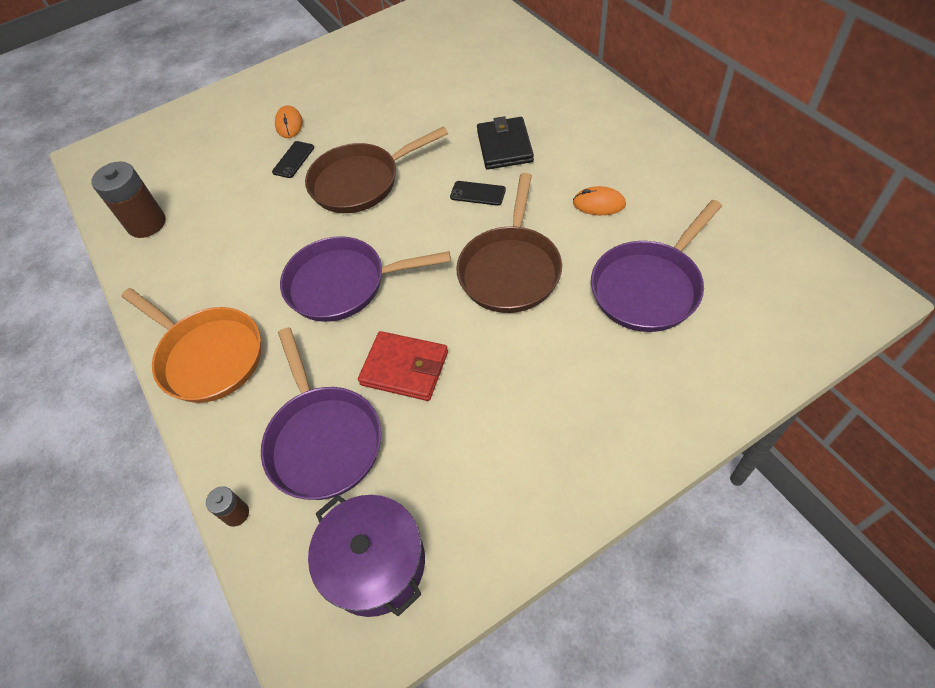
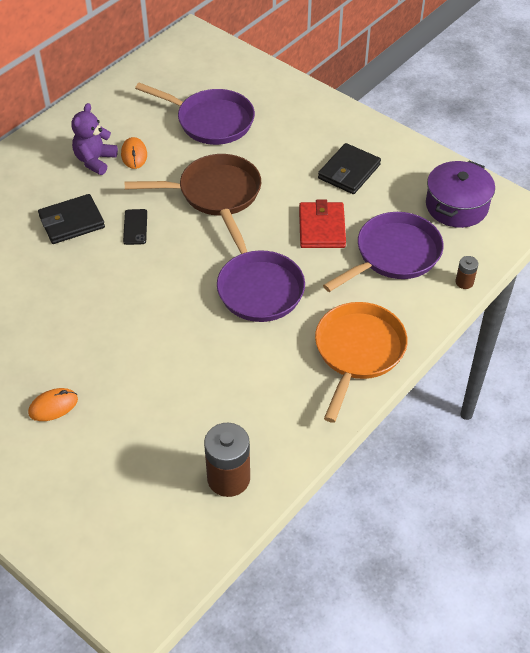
camera: 115 degrees left, 5 degrees down
black phone [272,141,314,178] -> none
brown pan [305,126,448,213] -> none
none -> purple teddy bear [71,103,118,175]
none -> black wallet [318,143,381,194]

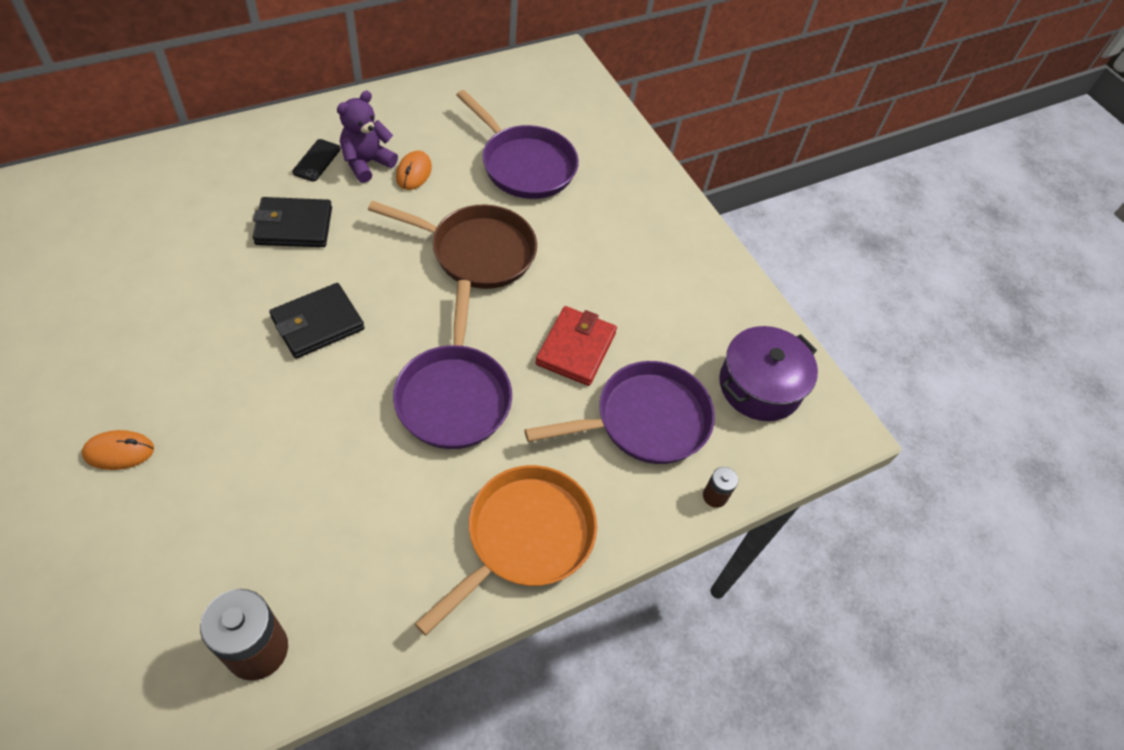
camera: 15 degrees right, 5 degrees up
black phone [123,209,147,245] -> black phone moved to [292,139,341,182]
black wallet [318,143,381,194] -> black wallet moved to [269,283,364,359]

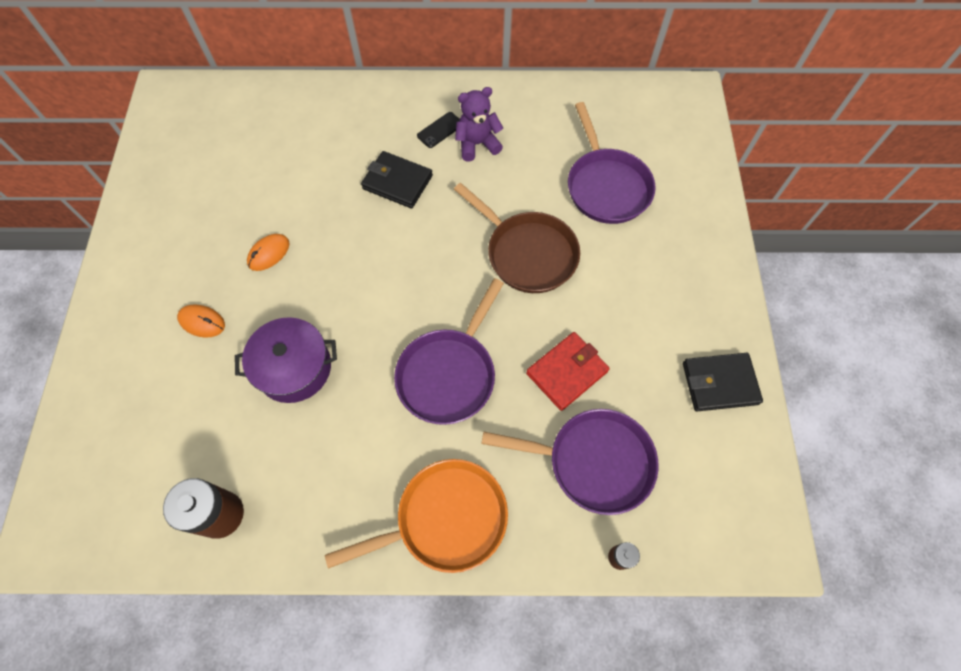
camera: 35 degrees right, 10 degrees up
black wallet [269,283,364,359] -> black wallet moved to [683,353,763,412]
orange mouse [396,151,432,190] -> orange mouse moved to [247,234,289,271]
purple pot [719,326,818,421] -> purple pot moved to [235,317,337,403]

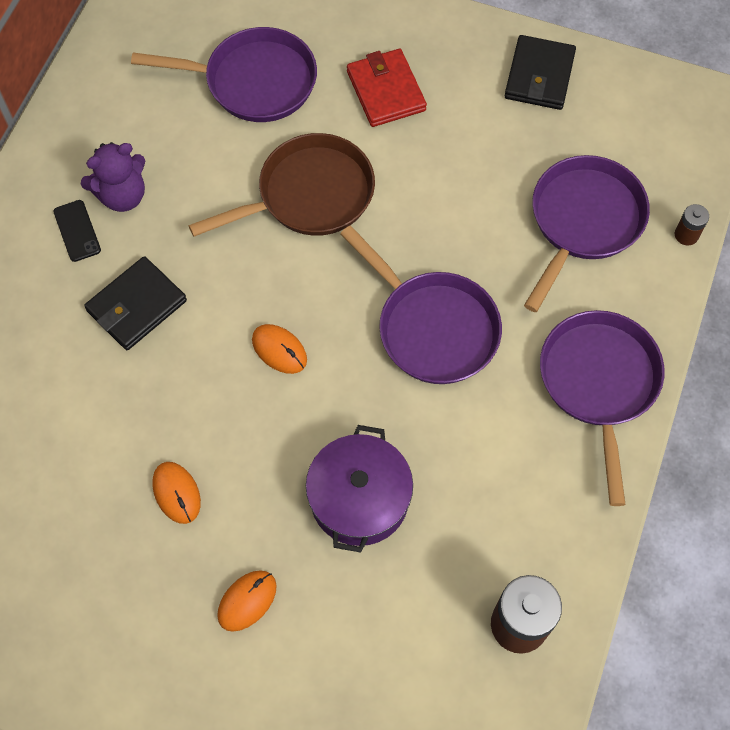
camera: 70 degrees left, 0 degrees up
orange pan [325,459,508,573] -> purple pan [540,310,665,506]
purple teddy bear [455,87,503,161] -> purple teddy bear turned 120 degrees counterclockwise [81,142,145,212]
red wallet [526,332,610,411] -> red wallet moved to [347,49,427,127]
none -> orange mouse [252,324,307,374]

